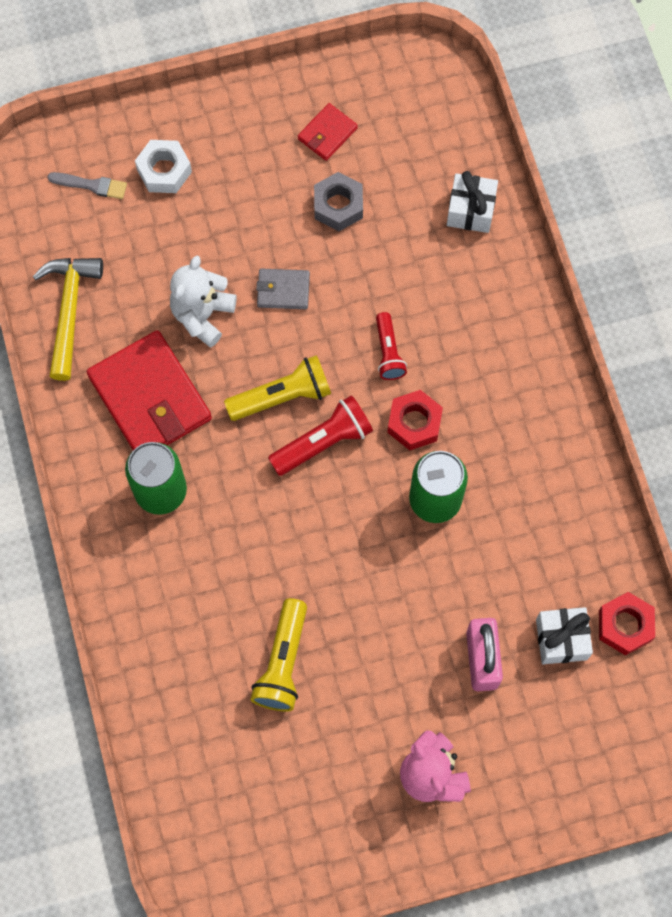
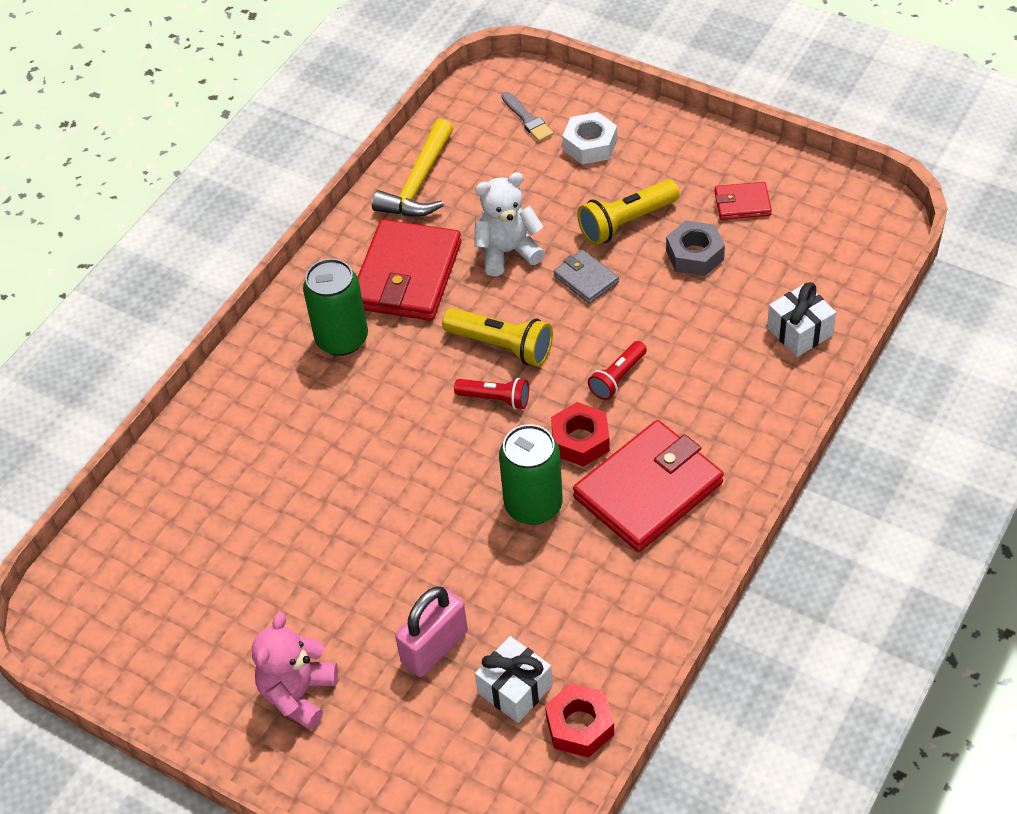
camera: 50 degrees right, 20 degrees down
yellow hammer [33,258,103,381] -> yellow hammer turned 150 degrees clockwise [372,119,453,217]
yellow flashlight [250,598,307,712] -> yellow flashlight moved to [577,179,680,245]
red flashlight [268,395,373,476] -> red flashlight [454,378,529,409], size x0.65
none -> red wallet [573,420,724,552]

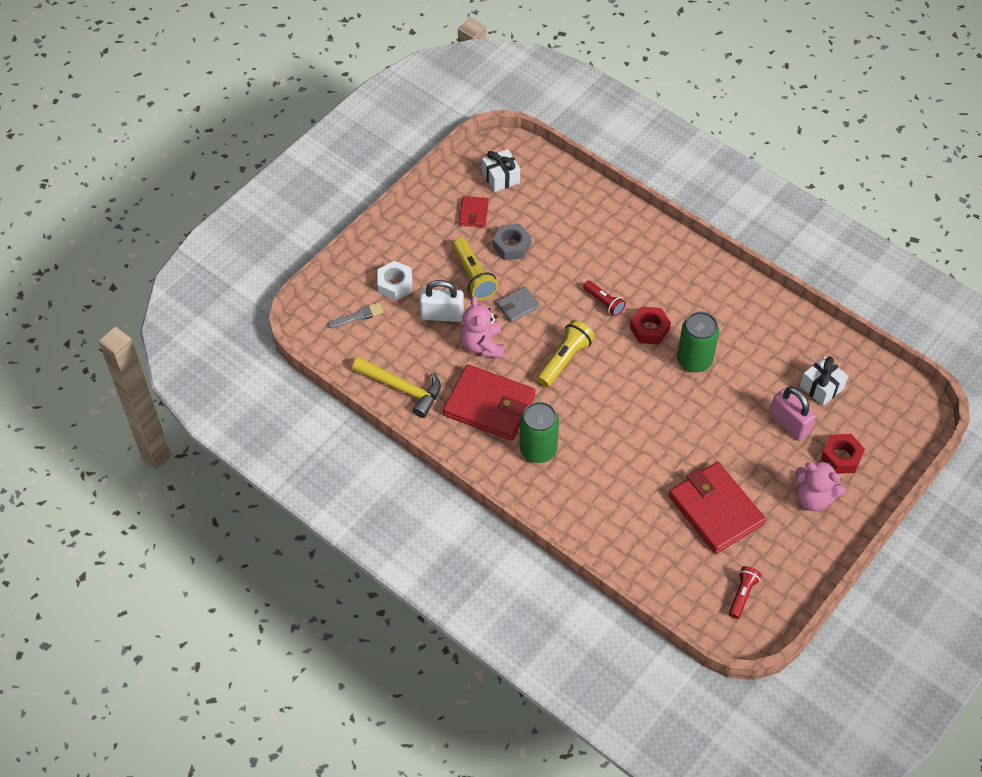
camera: 85 degrees left, 5 degrees up
red flashlight [454,378,529,409] -> red flashlight moved to [729,566,761,619]
white teddy bear [474,172,545,276] -> pink teddy bear [461,297,504,358]
red nut [545,683,614,758] -> red nut moved to [821,434,865,474]
red wallet [573,420,724,552] -> red wallet moved to [669,462,766,554]
white gift [767,282,836,357] -> white gift moved to [482,149,520,192]
none -> white padlock [420,280,464,322]

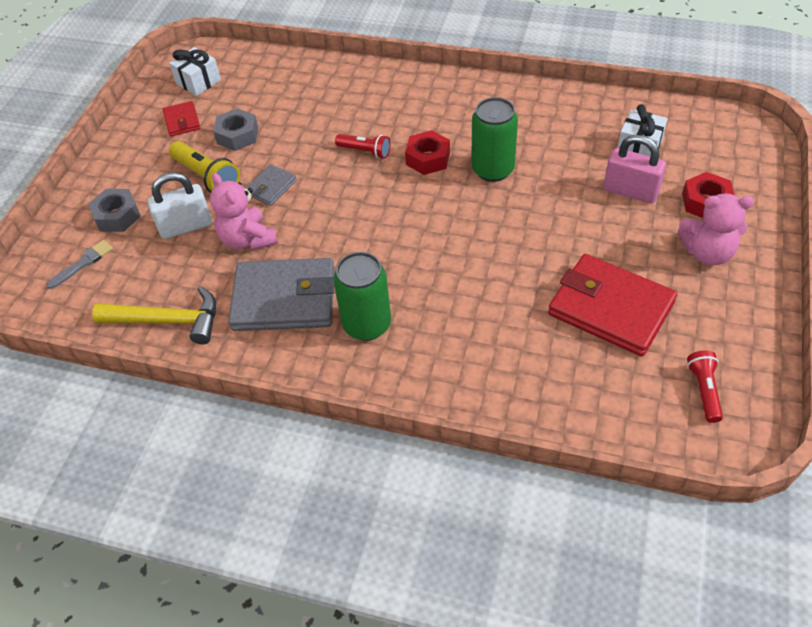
camera: 20 degrees left, 5 degrees down
white nut [378,261,412,301] -> grey nut [88,189,141,232]
red wallet [443,364,535,441] -> grey wallet [228,258,335,331]
yellow flashlight [537,320,595,387] -> none

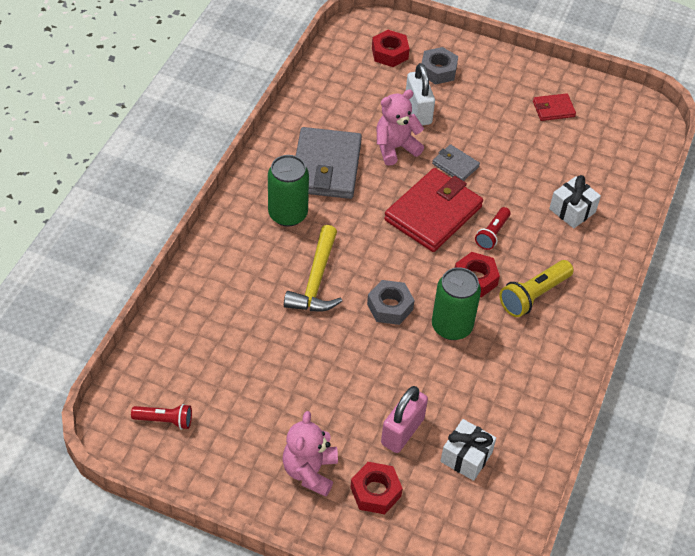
camera: 90 degrees right, 0 degrees up
grey brush [46,240,113,289] -> red nut [372,30,409,67]
yellow hammer [92,286,216,345] -> yellow hammer moved to [284,225,342,311]
white gift [169,47,221,96] -> white gift moved to [549,175,601,228]
yellow flashlight [169,141,240,192] -> yellow flashlight moved to [499,260,574,317]
grey nut [213,108,258,151] -> grey nut moved to [367,280,415,325]
red wallet [548,254,677,356] -> red wallet moved to [384,168,483,252]

